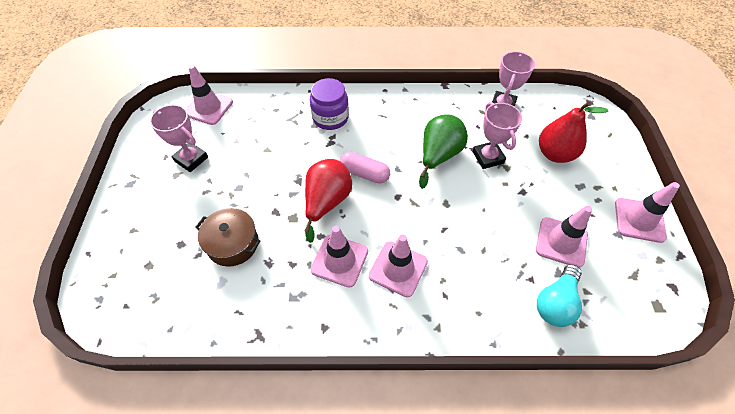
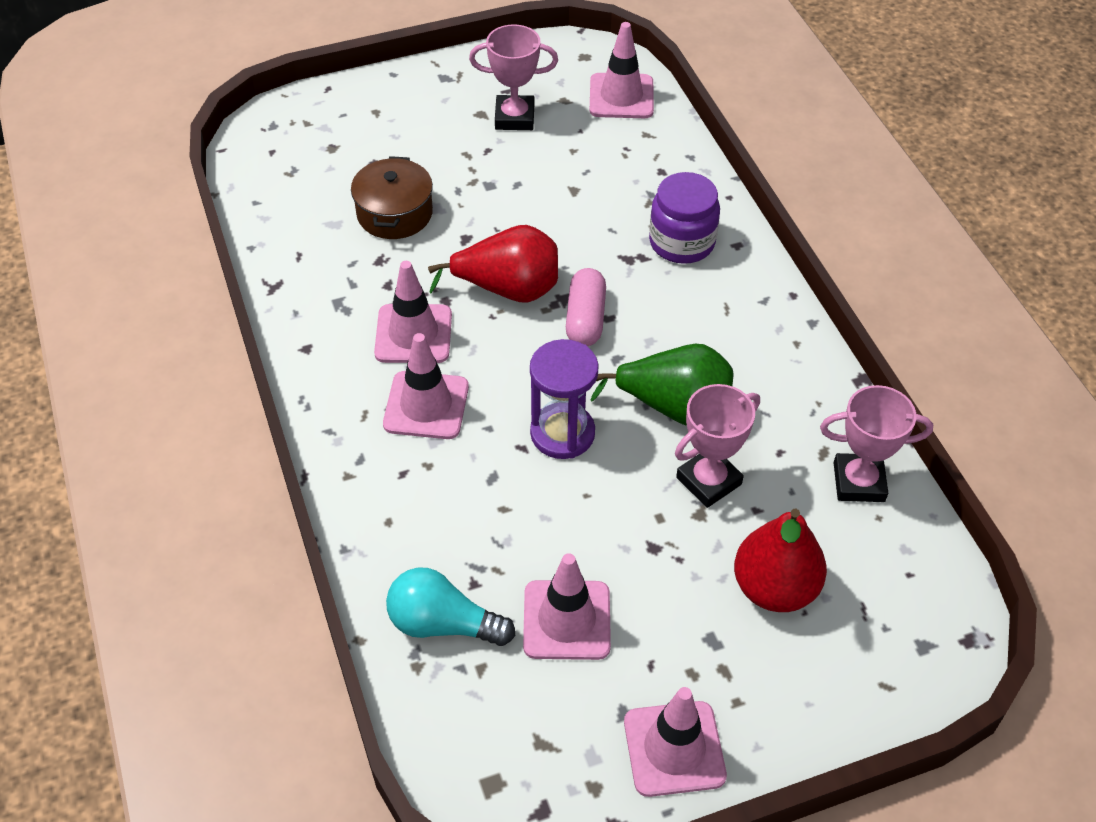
camera: 70 degrees right, 5 degrees down
pink trophy [150,105,208,172] -> pink trophy turned 75 degrees clockwise [469,24,558,130]
none -> purple hourglass [530,339,599,459]

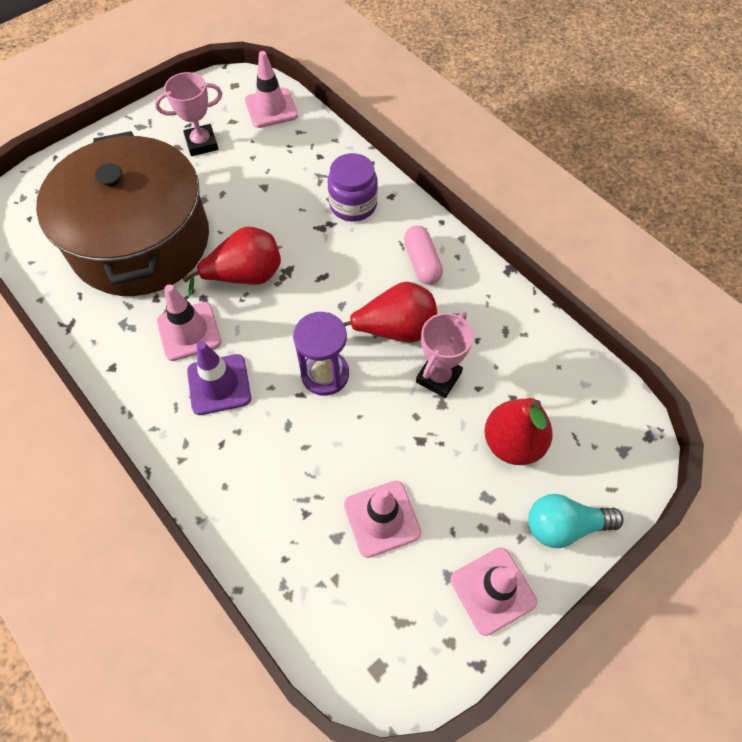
camera: 20 degrees left, 10 degrees up
brown pot [351,156,433,239] -> brown pot [36,131,209,296], size x2.42
pink traffic cone [383,333,469,439] -> purple traffic cone [187,342,251,415]
turquoise light bulb [386,568,515,646] -> turquoise light bulb moved to [528,494,624,548]
pink capsule [566,268,606,346] -> pink capsule moved to [404,225,443,285]
green pear [591,344,734,426] -> red pear [343,282,437,343]
pink trophy [820,385,933,502] -> none

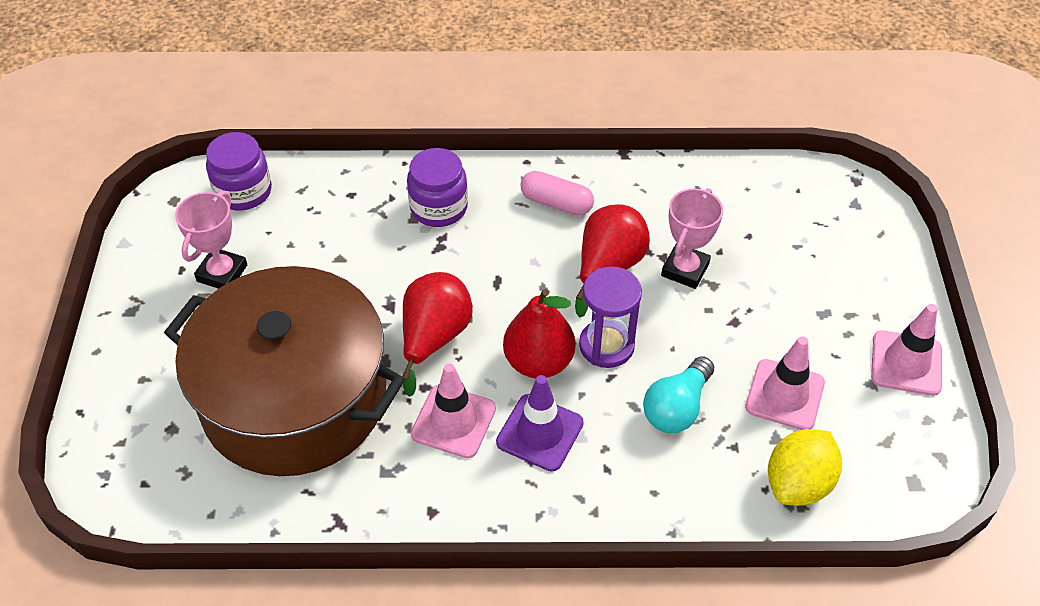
camera: 50 degrees left, 10 degrees down
pink traffic cone [245,51,298,128] -> purple jar [206,132,272,210]
pink trophy [416,312,473,398] -> pink trophy turned 45 degrees clockwise [661,188,723,289]
red pear [484,398,553,465] -> red pear moved to [503,289,576,379]
turquoise light bulb [528,494,624,548] -> turquoise light bulb moved to [643,356,714,433]
none -> yellow lemon [768,429,842,506]

